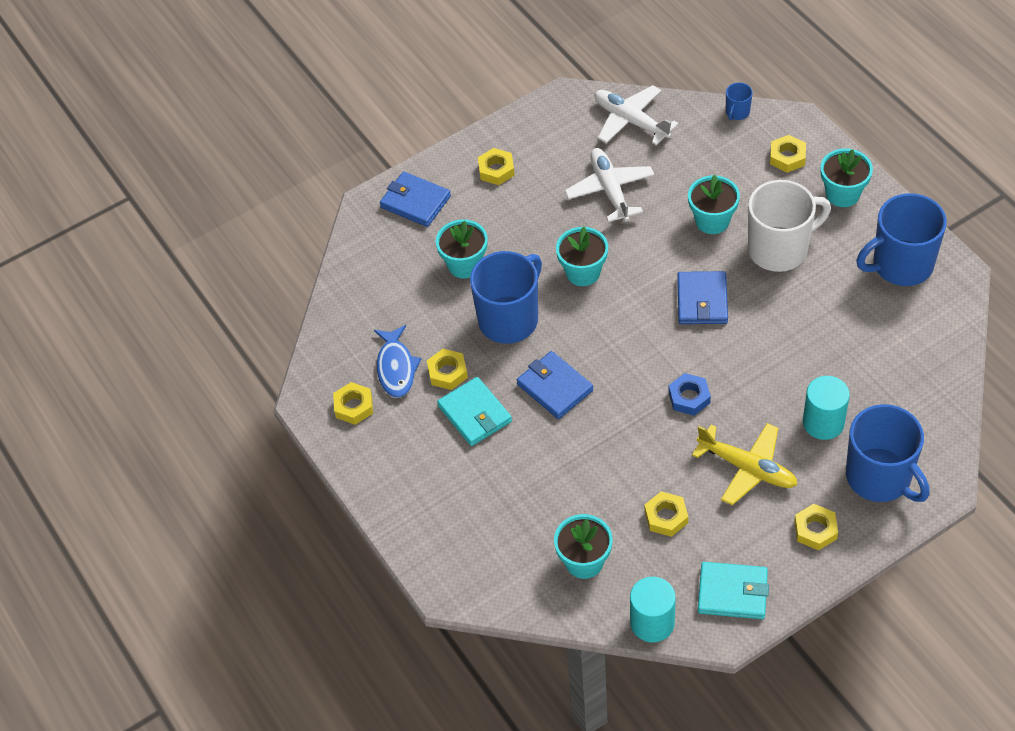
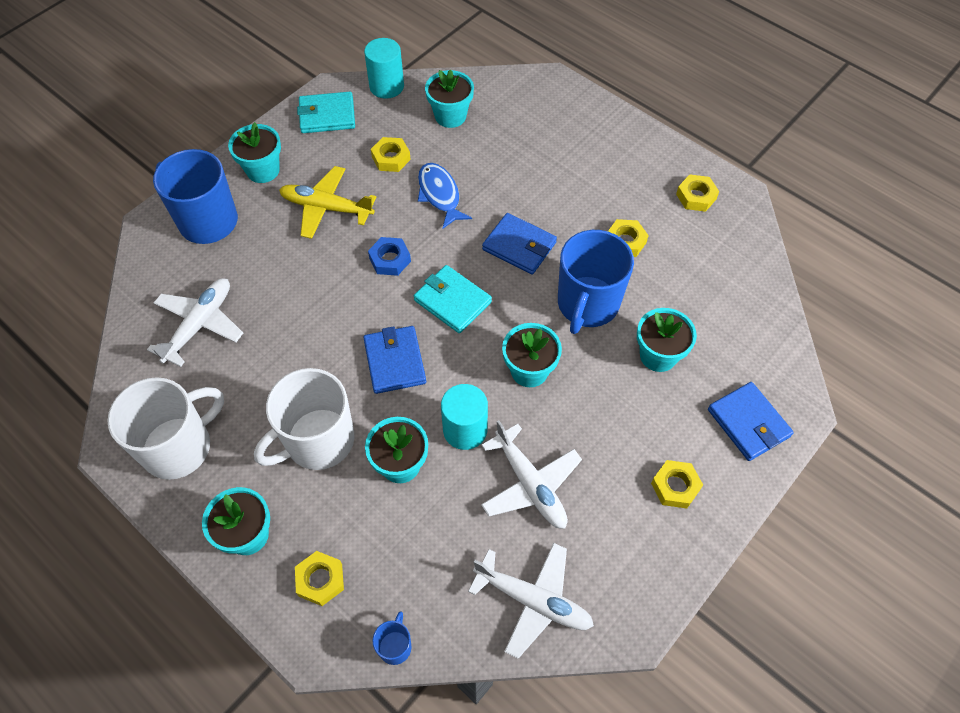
camera: 160 degrees right, 5 degrees up
blue fish [374,325,421,398] -> blue fish moved to [418,163,472,229]
blue wallet [380,172,451,227] -> blue wallet turned 45 degrees clockwise [708,382,794,461]
turquoise wallet [437,377,512,446] -> turquoise wallet moved to [414,265,492,333]
yellow nut [794,504,838,550] -> turquoise flower pot [228,122,281,183]
turquoise cylinder [803,376,850,440] -> turquoise cylinder moved to [441,384,488,450]
blue mug [856,193,947,286] -> white mug [107,377,224,480]
none -> white plane [147,278,243,367]

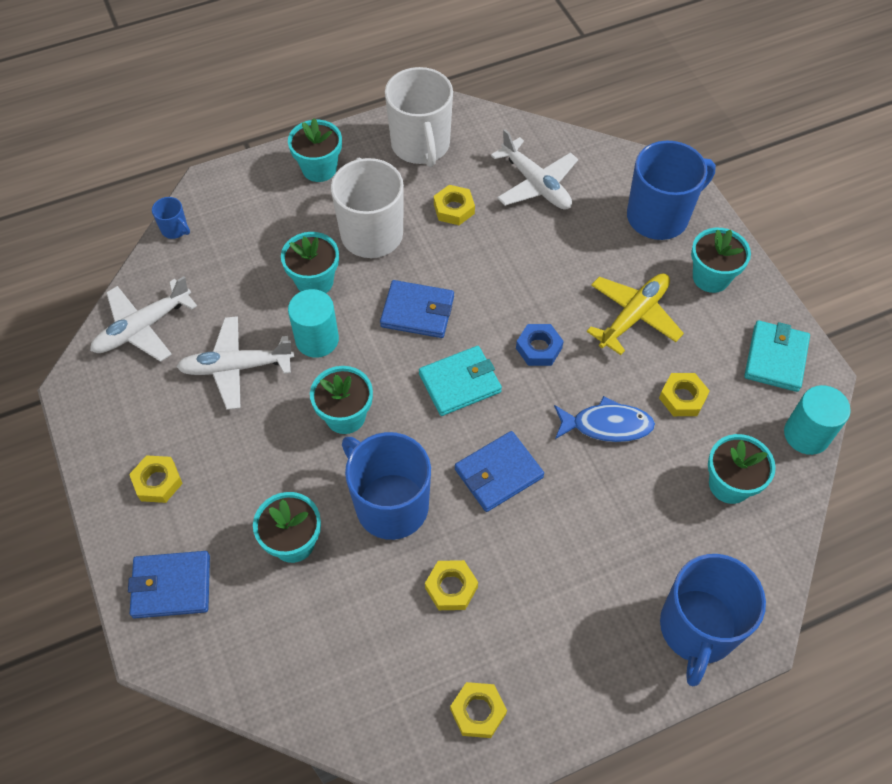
camera: 115 degrees right, 0 degrees up
yellow nut [295,551,344,606] -> yellow nut moved to [434,185,475,225]
none -> blue mug [660,554,766,686]

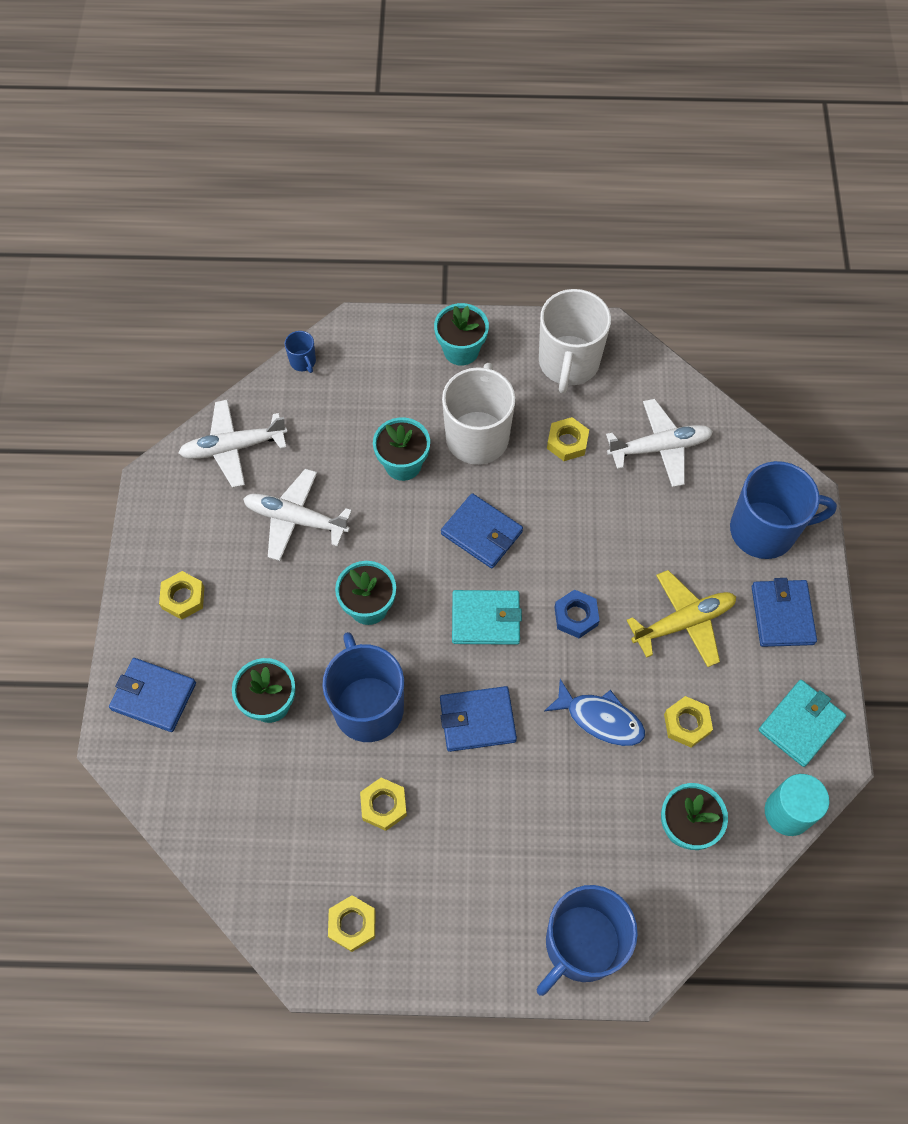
camera: 25 degrees right, 5 degrees up
turquoise cylinder [288,289,339,358] -> none
white plane [491,129,578,210] -> white plane turned 90 degrees counterclockwise [606,399,713,487]
turquoise flower pot [691,228,751,293] -> blue wallet [752,578,817,647]

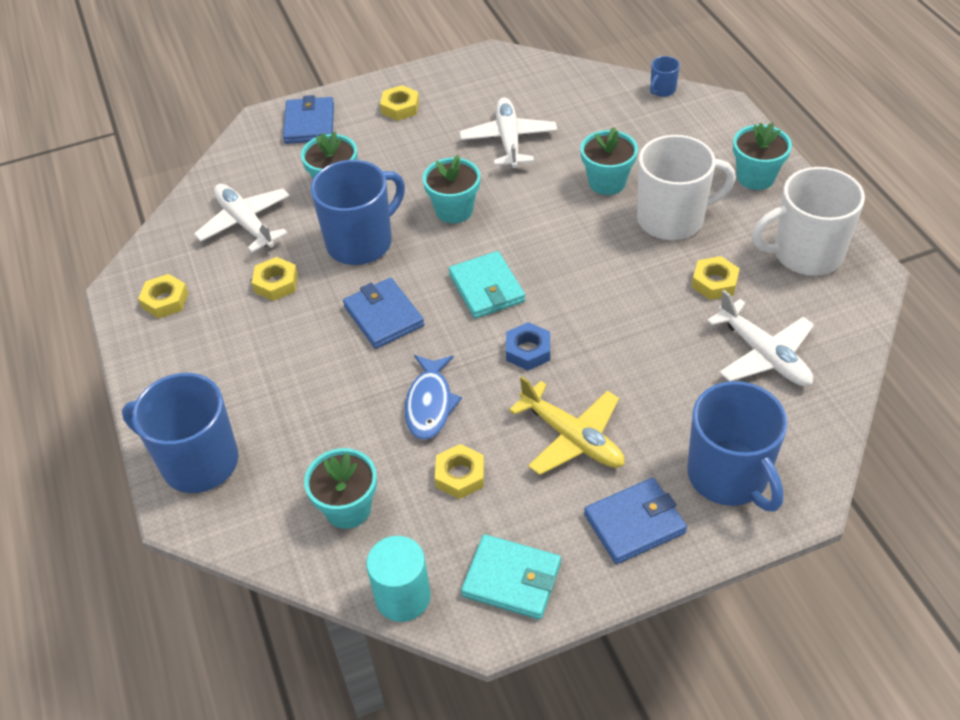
camera: 70 degrees right, 15 degrees down
white plane [178,399,287,488] -> white plane moved to [194,184,290,252]
blue wallet [441,493,523,569] -> none

